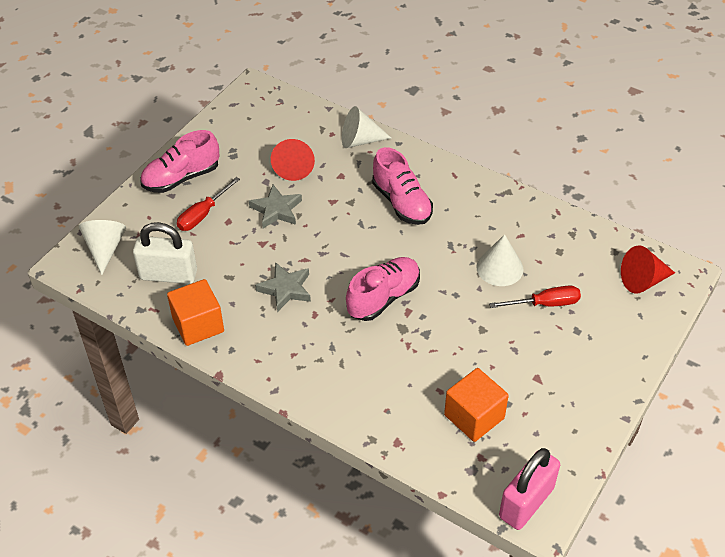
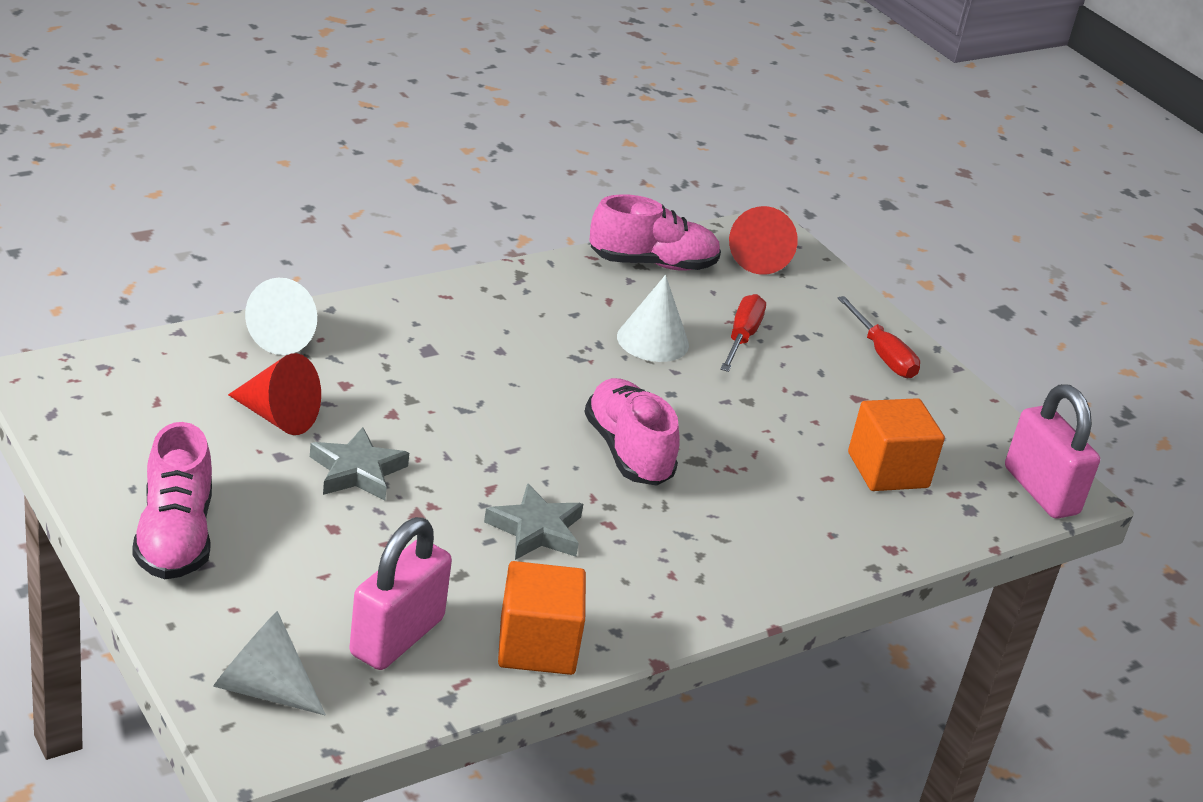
camera: 70 degrees left, 15 degrees down
white padlock [133,222,197,284] -> pink padlock [349,517,452,670]
red screwdriver [177,177,240,231] -> red screwdriver moved to [838,296,920,378]
pink shoe [372,147,433,225] -> pink shoe moved to [589,194,721,271]

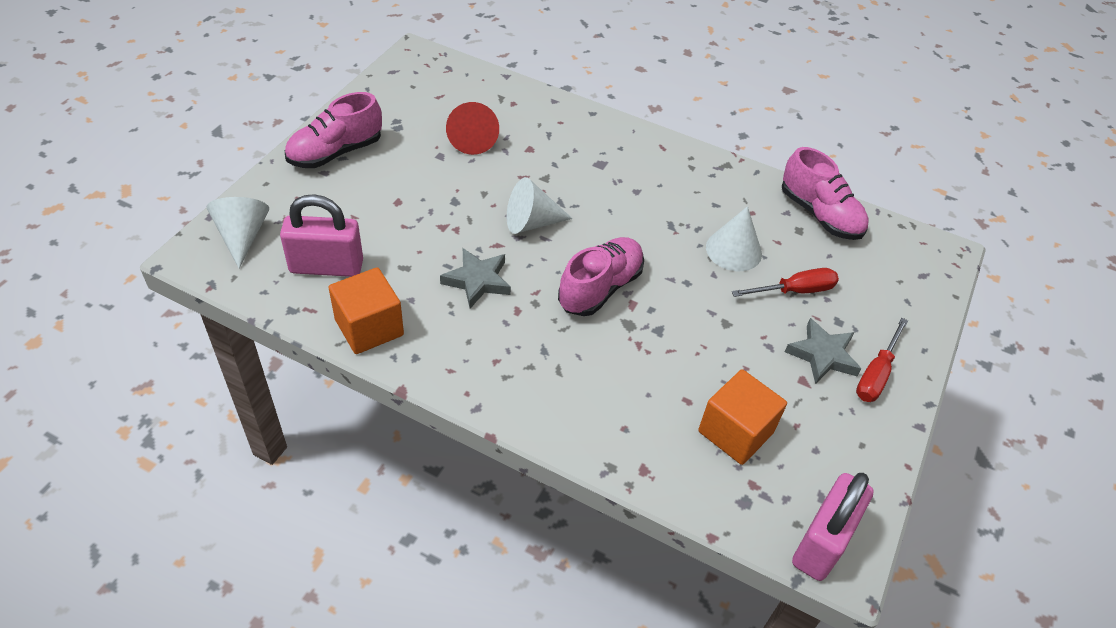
camera: 60 degrees right, 15 degrees up
white cone [245,277,317,355] -> white cone moved to [507,177,573,234]
grey star [310,427,409,501] -> grey star moved to [785,318,861,384]
red cone [729,206,798,275] -> none

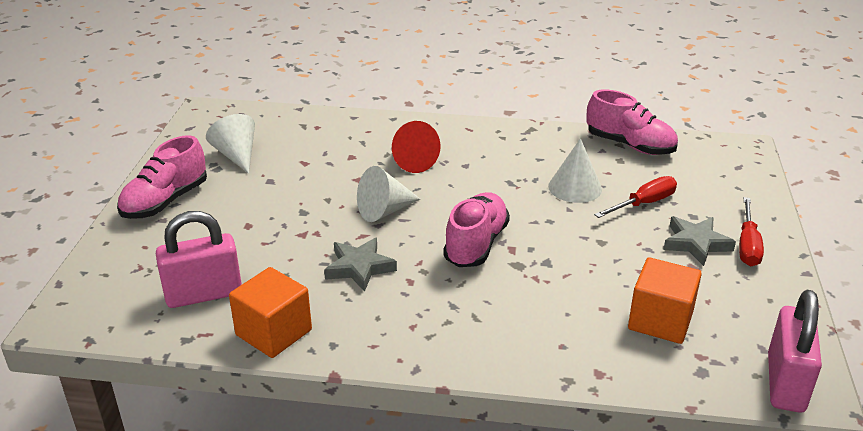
camera: 15 degrees left, 15 degrees down
white cone [207,197,269,269] -> white cone moved to [206,114,255,174]
red cone [446,102,499,155] -> red cone moved to [392,121,441,173]

